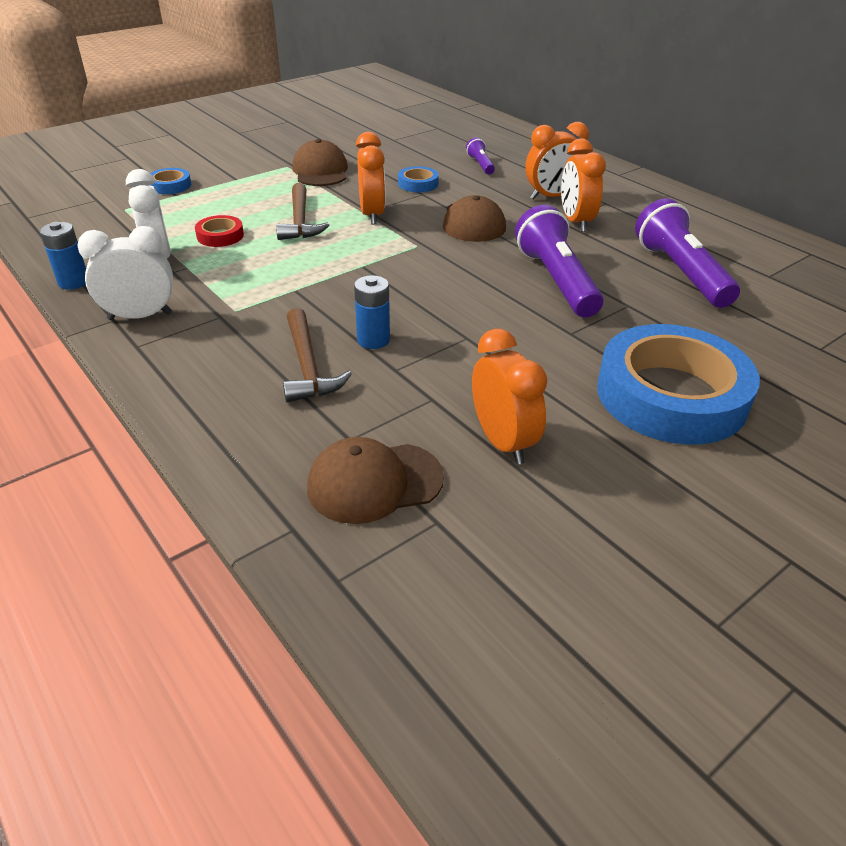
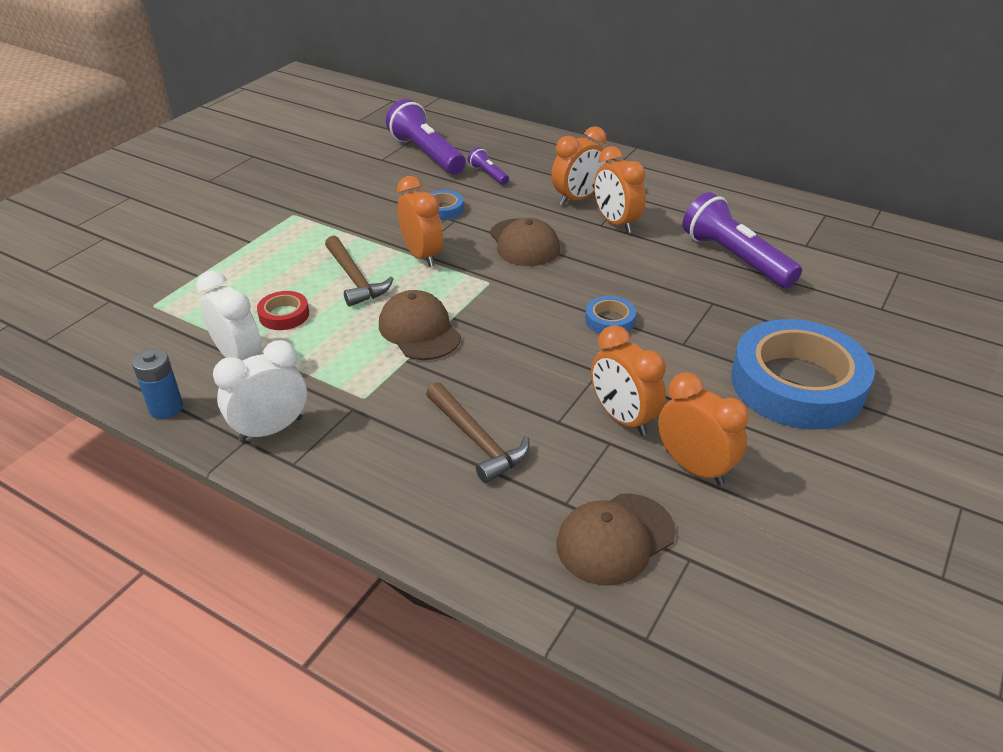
camera: 20 degrees left, 0 degrees up
blue tape [150,168,191,194] -> blue tape moved to [585,296,636,334]
brown cap [292,139,348,186] -> brown cap moved to [379,290,461,360]
blue battery [354,275,390,349] -> none
purple flashlight [515,205,603,318] -> purple flashlight moved to [386,99,466,174]
none -> orange clock [591,325,666,436]

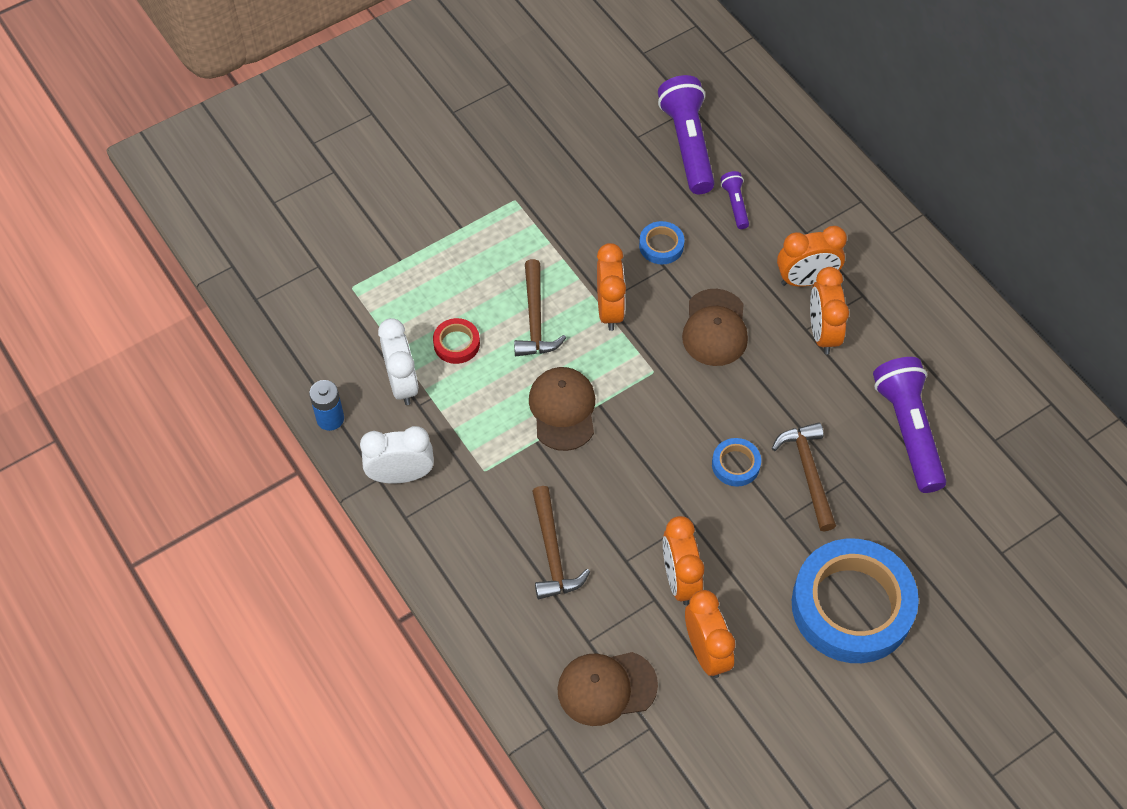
camera: 25 degrees right, 20 degrees up
none -> brown hammer [772,422,836,531]

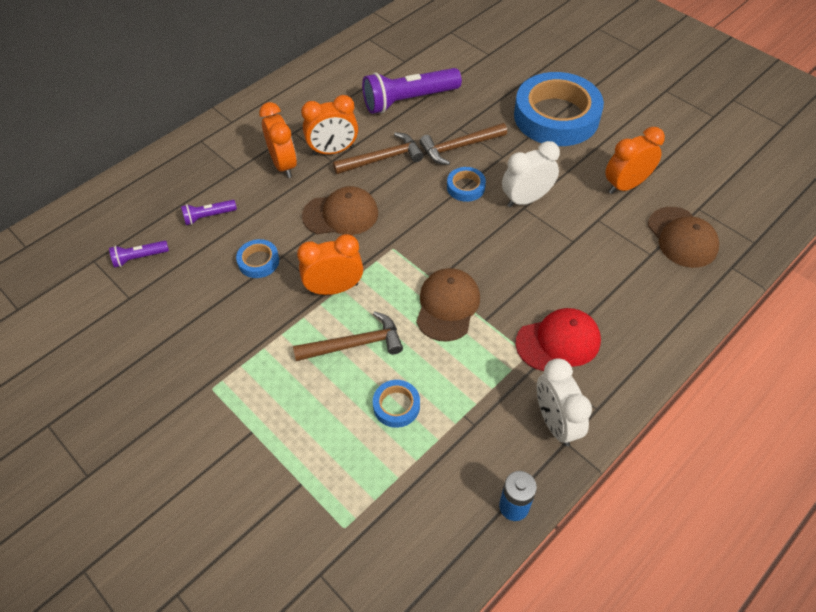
camera: 100 degrees left, 5 degrees down
white clock [378,318,418,405] -> white clock moved to [502,141,560,207]
red tape [433,318,480,364] -> blue tape [373,380,420,428]
brown cap [529,367,595,451] -> brown cap turned 120 degrees clockwise [416,268,480,342]
brown hammer [532,486,590,599] -> brown hammer moved to [333,132,424,174]
purple flashlight [658,75,715,194] -> purple flashlight [109,241,169,268], size x0.48
orange clock [663,516,704,605] -> none
none -> red cap [516,308,601,371]

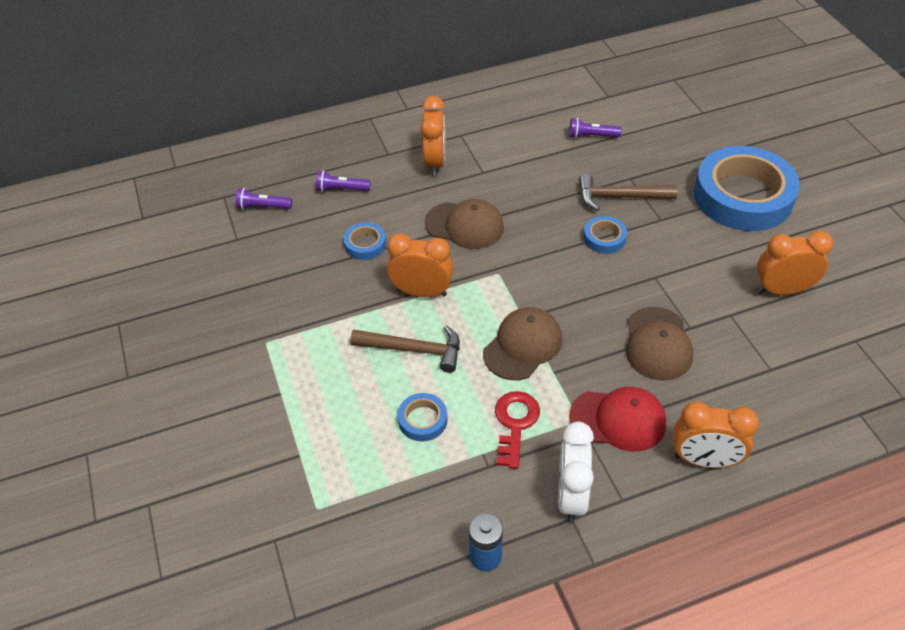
camera: 25 degrees right, 5 degrees down
orange clock [301,95,358,155] -> orange clock moved to [674,402,759,468]
brown hammer [333,132,424,174] -> none
purple flashlight [362,68,462,114] -> purple flashlight [569,118,622,138], size x0.48
white clock [502,141,560,207] -> none
brown cap [648,207,719,268] -> brown cap moved to [626,307,693,381]
none -> red key [495,391,540,469]

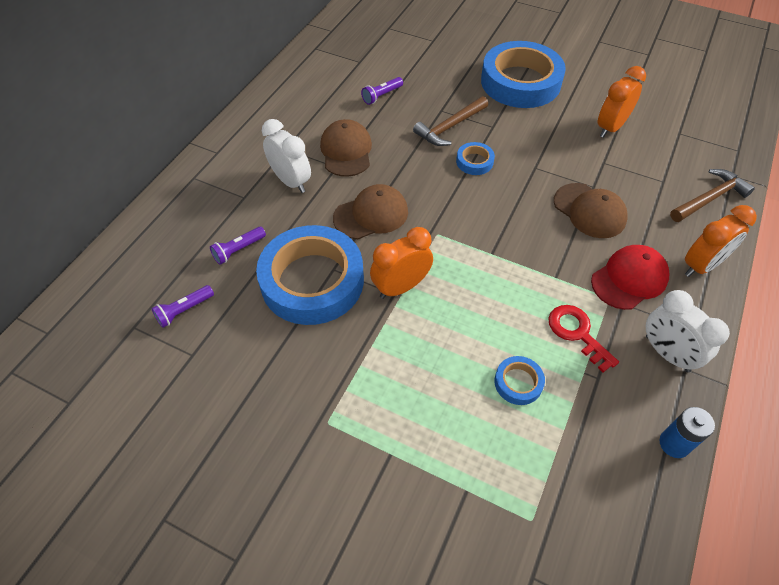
camera: 45 degrees left, 5 degrees up
blue tape [343,222,386,260] -> blue tape [256,225,364,325], size x2.39
brown hammer [350,325,460,373] -> brown hammer moved to [670,169,755,222]
orange clock [421,96,445,176] -> white clock [262,119,311,193]
brown cap [483,307,562,380] -> brown cap moved to [320,119,372,177]

